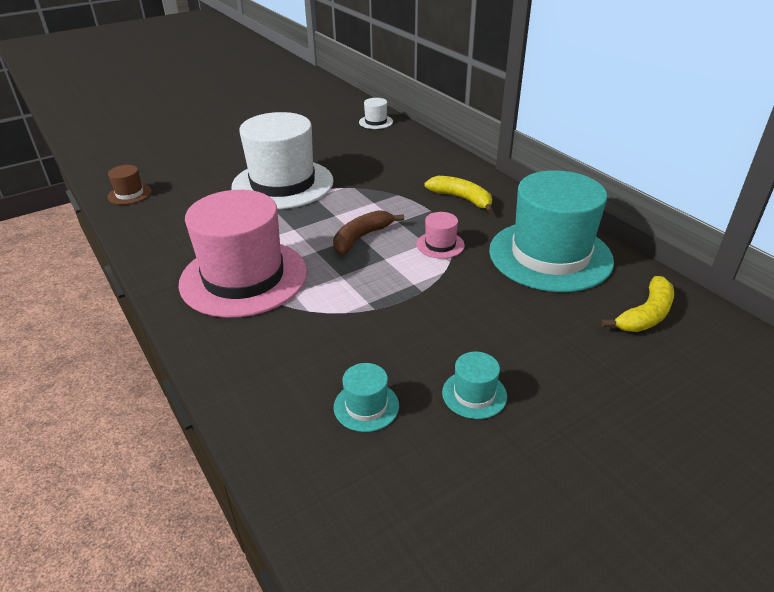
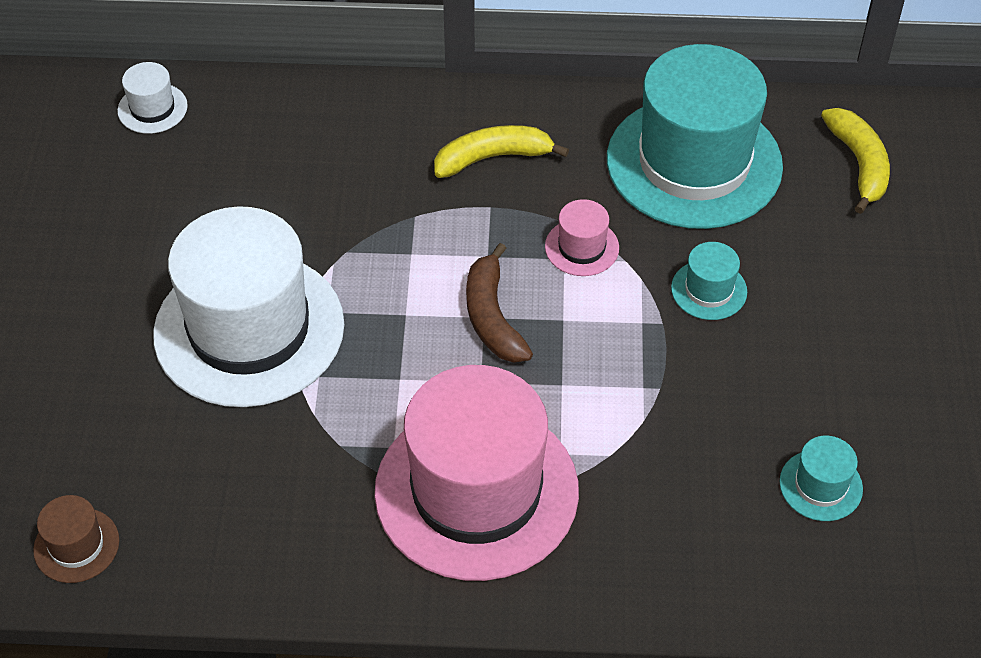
camera: 55 degrees left, 15 degrees up
turquoise hat [442,352,507,419] -> turquoise hat moved to [671,242,747,320]

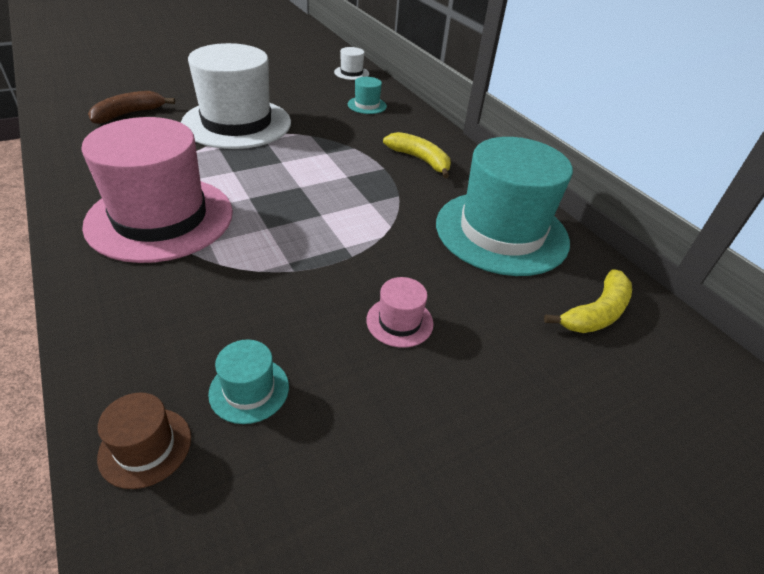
camera: 55 degrees right, 10 degrees down
brown hat [33,495,119,583] -> brown hat moved to [97,393,191,489]
brown banana [466,243,533,363] -> brown banana moved to [88,91,175,124]
pink hat [545,199,619,276] -> pink hat moved to [366,277,434,348]
turquoise hat [671,242,747,320] -> turquoise hat moved to [348,77,387,114]

